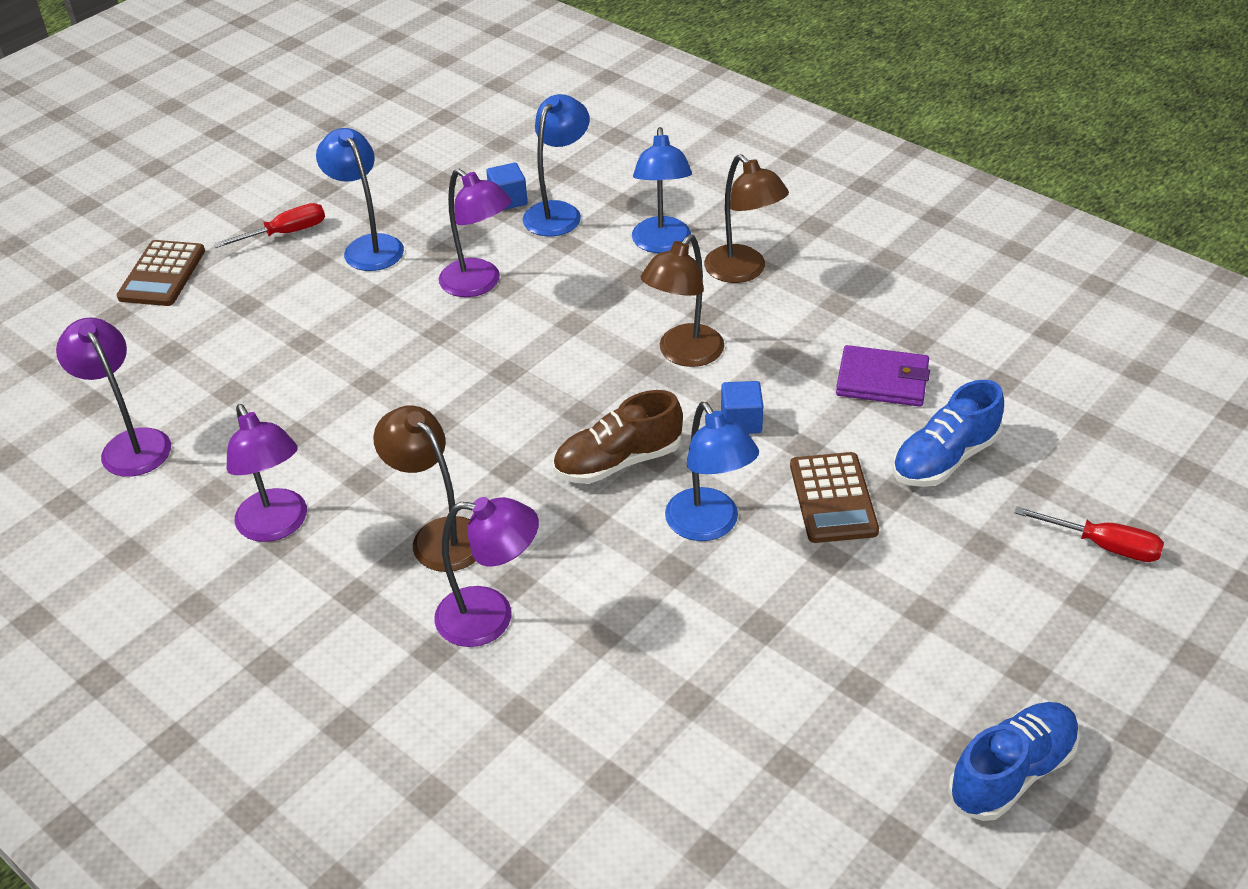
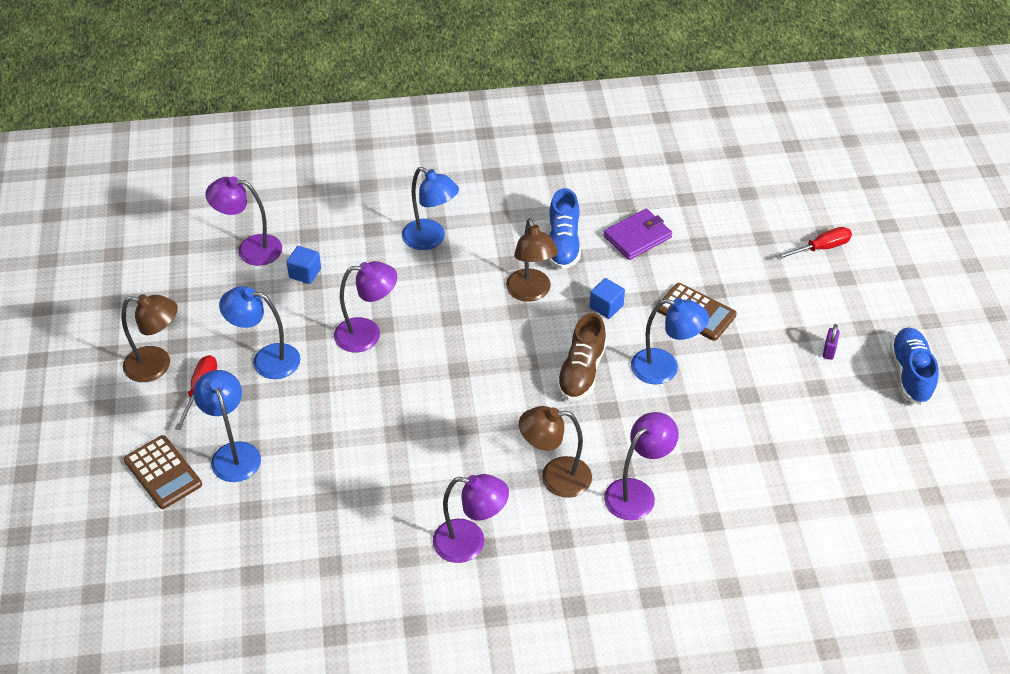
camera: 50 degrees left, 5 degrees up
purple lamp [56,317,171,477] -> purple lamp moved to [205,177,282,266]
blue lamp [522,94,590,237] -> blue lamp moved to [193,370,261,482]
brown lamp [704,154,789,283] -> brown lamp moved to [122,294,178,382]
blue shoe [893,379,1004,487] -> blue shoe moved to [548,188,581,269]
none -> purple padlock [823,324,840,360]

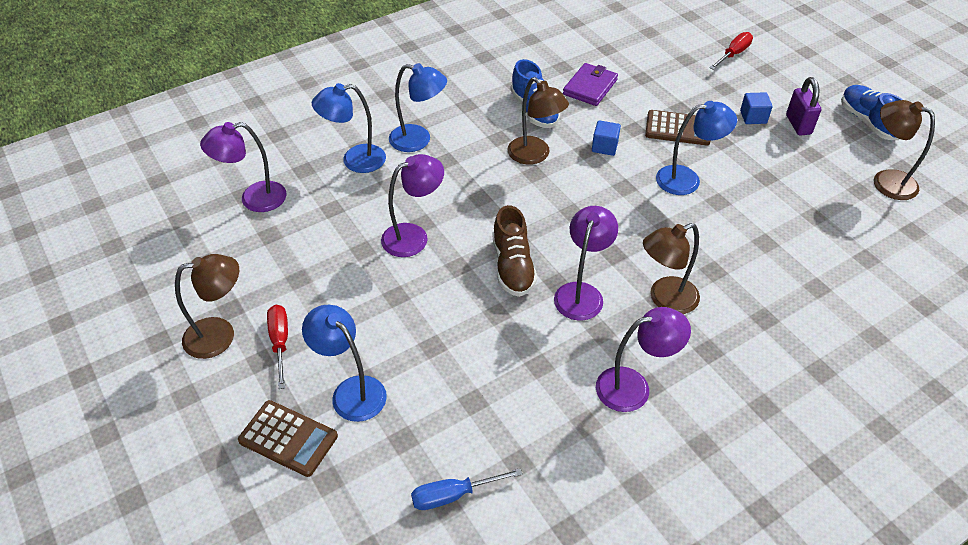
camera: 25 degrees left, 0 degrees up
blue lamp [219,286,300,379] -> blue lamp moved to [312,83,386,173]
blue cube [286,246,321,284] -> blue cube moved to [740,92,773,124]
brown shoe [556,313,607,401] -> brown shoe moved to [492,205,537,297]
purple lamp [604,412,679,520] -> purple lamp moved to [554,206,618,320]
purple padlock [823,324,840,360] -> purple padlock [786,77,821,135], size x1.70
none -> blue screwdriver [411,468,523,510]
none -> brown lamp [874,100,935,200]

